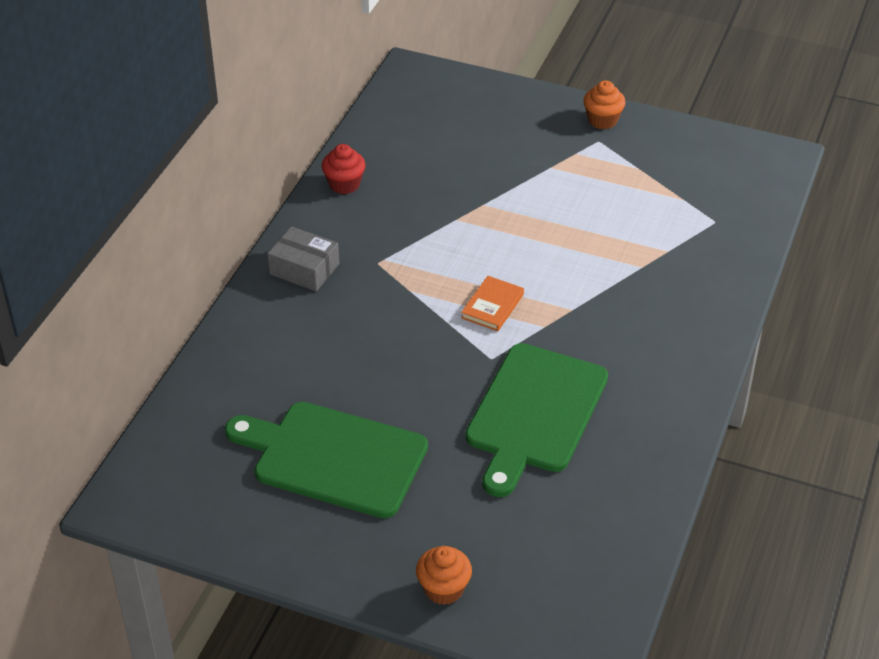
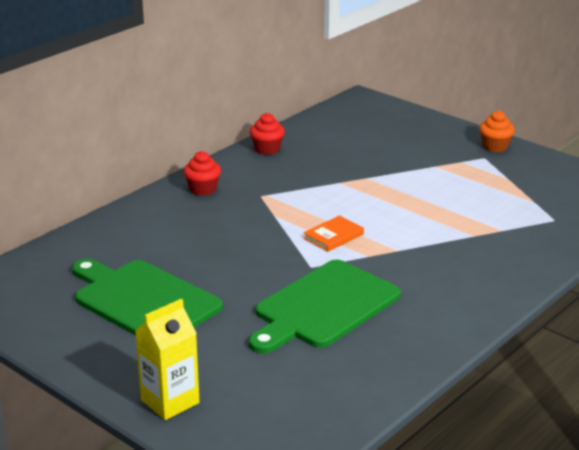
camera: 20 degrees right, 15 degrees down
grey box [268,226,339,291] -> red cupcake [183,151,221,196]
orange cupcake [416,546,472,605] -> yellow carton [135,299,200,420]

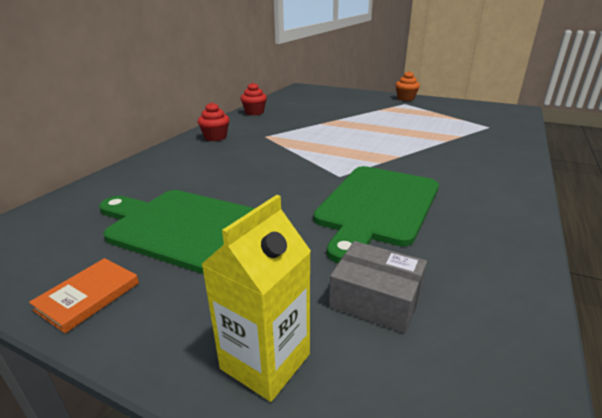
camera: 15 degrees left, 0 degrees up
orange book [303,215,364,252] -> orange book moved to [29,258,139,333]
none -> grey box [329,241,427,333]

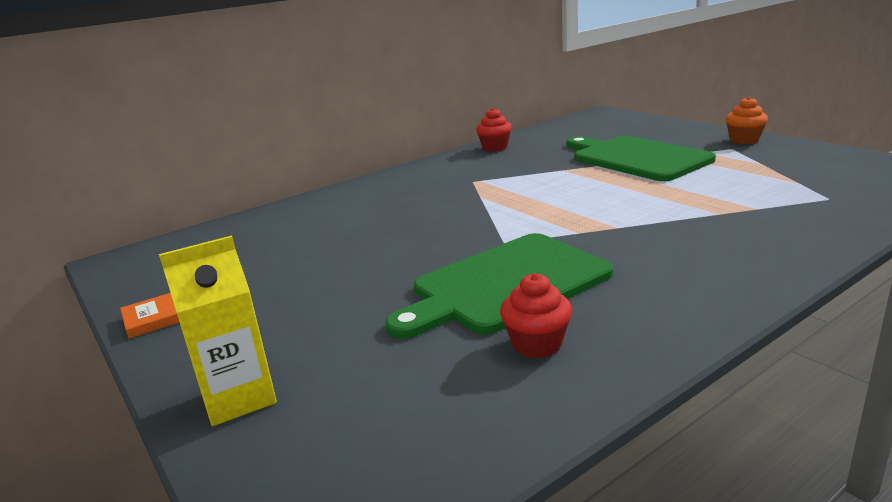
camera: 30 degrees right, 5 degrees down
green cutting board [99,190,255,274] -> green cutting board moved to [566,136,716,181]
red cupcake [198,102,230,141] -> red cupcake moved to [500,273,572,358]
grey box [329,241,427,333] -> none

